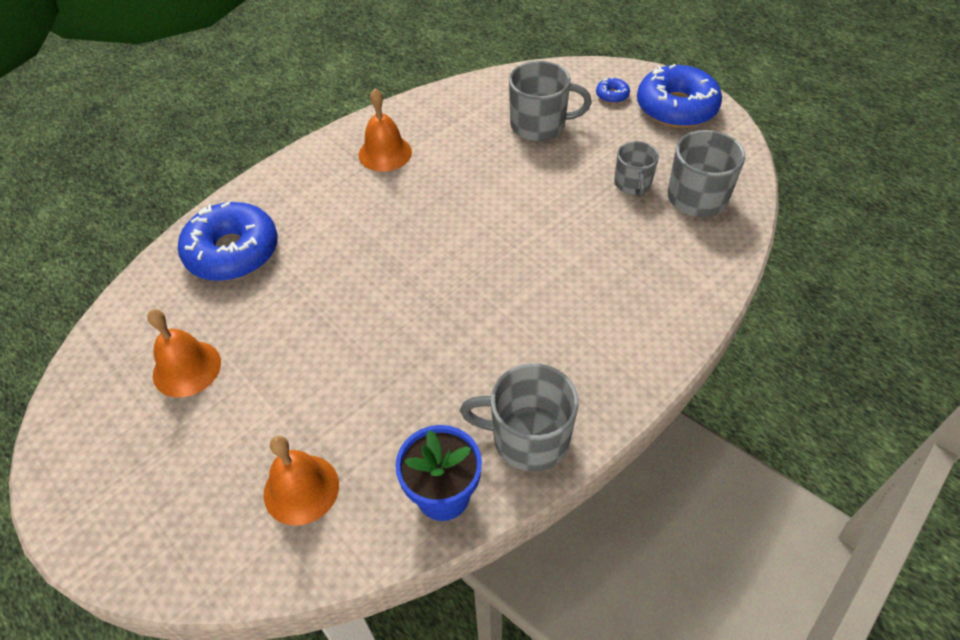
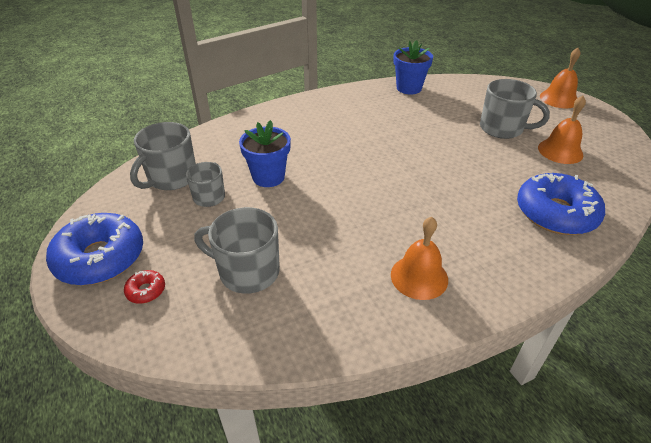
camera: 165 degrees left, 10 degrees down
orange bell [264,436,339,526] -> orange bell moved to [540,48,581,108]
grey mug [460,363,579,472] -> grey mug moved to [480,79,550,139]
blue donut [596,78,630,103] -> red donut [124,270,165,304]
none -> blue flower pot [239,120,291,187]

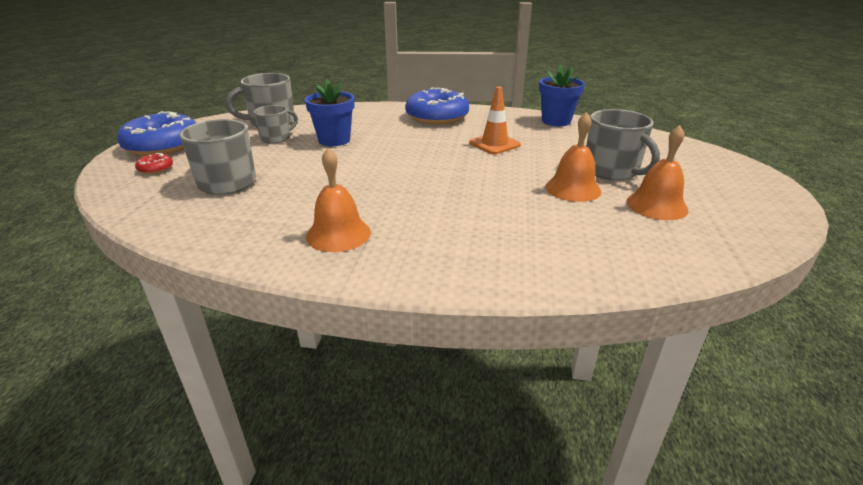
camera: 35 degrees right, 10 degrees down
blue donut [517,173,605,235] -> blue donut moved to [405,87,469,125]
orange bell [540,48,581,108] -> orange bell moved to [545,112,601,202]
none -> orange traffic cone [469,87,521,154]

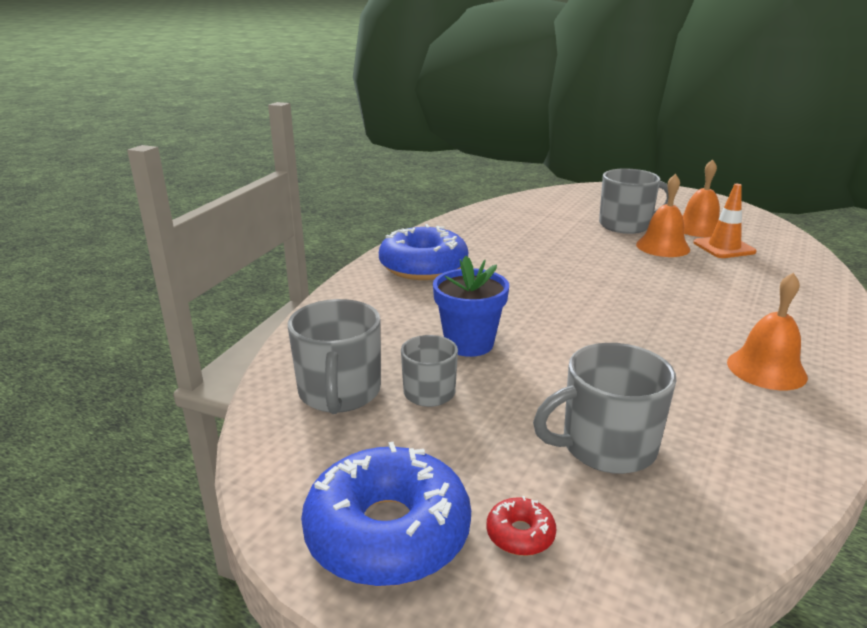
camera: 70 degrees left, 5 degrees down
orange traffic cone [469,87,521,154] -> orange traffic cone moved to [693,184,757,258]
blue flower pot [539,65,585,126] -> none

